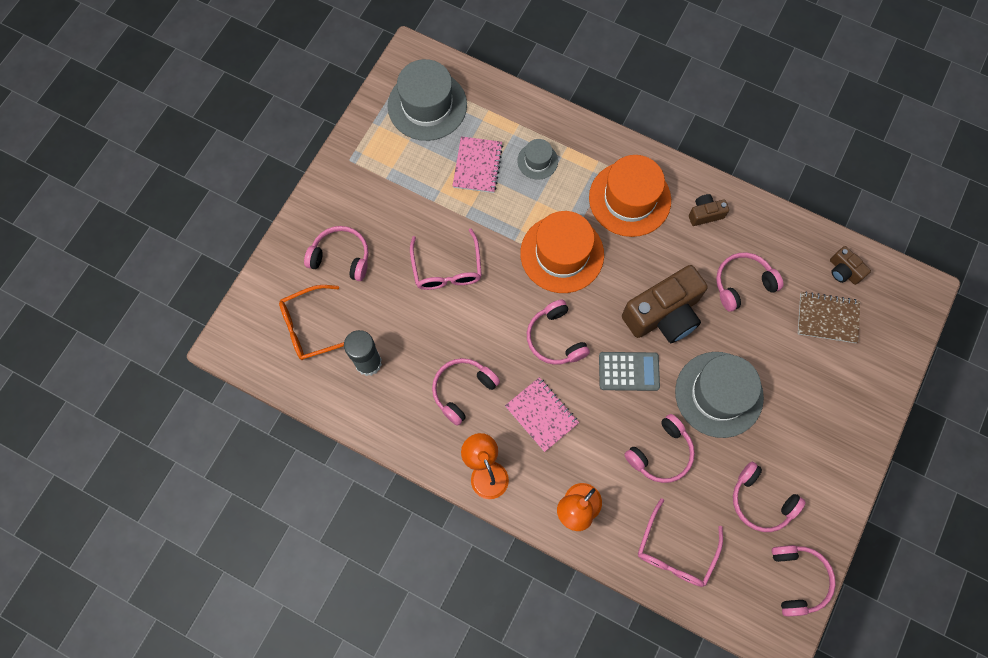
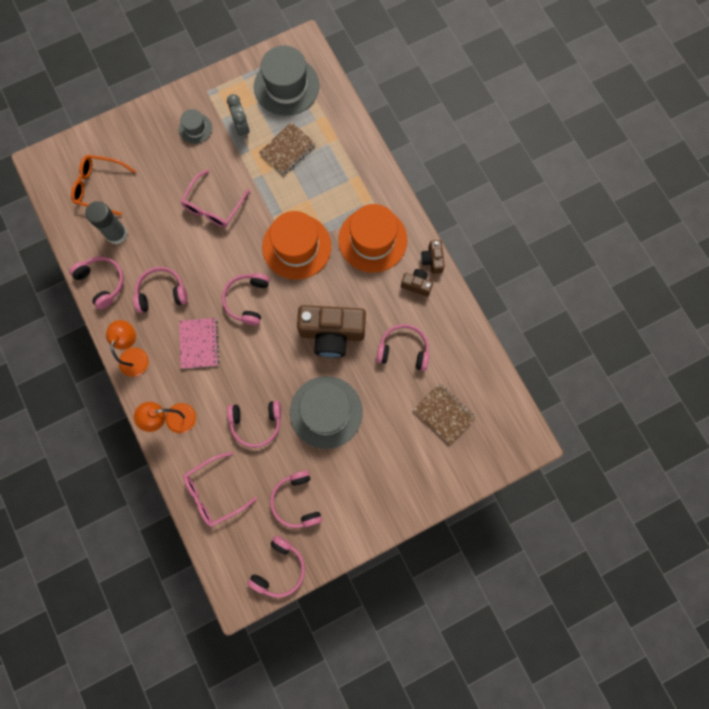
camera: 35 degrees right, 5 degrees up
pink headphones [304,226,369,281] -> pink headphones moved to [69,256,124,310]
pink notebook [453,136,503,193] -> brown notebook [259,122,316,175]
grey hat [517,139,558,180] -> grey hat moved to [179,109,212,144]
grey calculator [599,352,660,391] -> none
brown camera [830,246,871,285] -> brown camera moved to [421,240,445,274]
none -> grey clock [227,94,250,139]

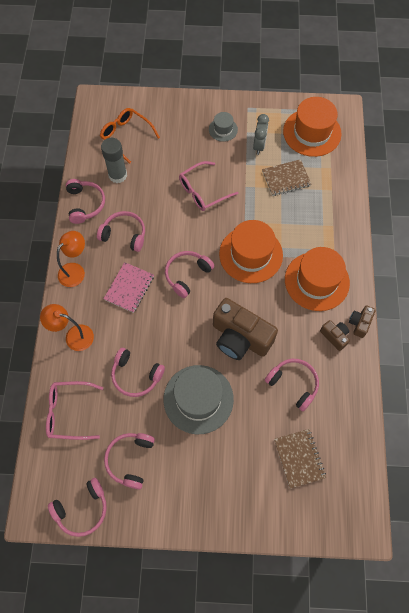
camera: 30 degrees right, 10 degrees down
grey hat [254,45,319,116] -> orange hat [283,97,342,157]

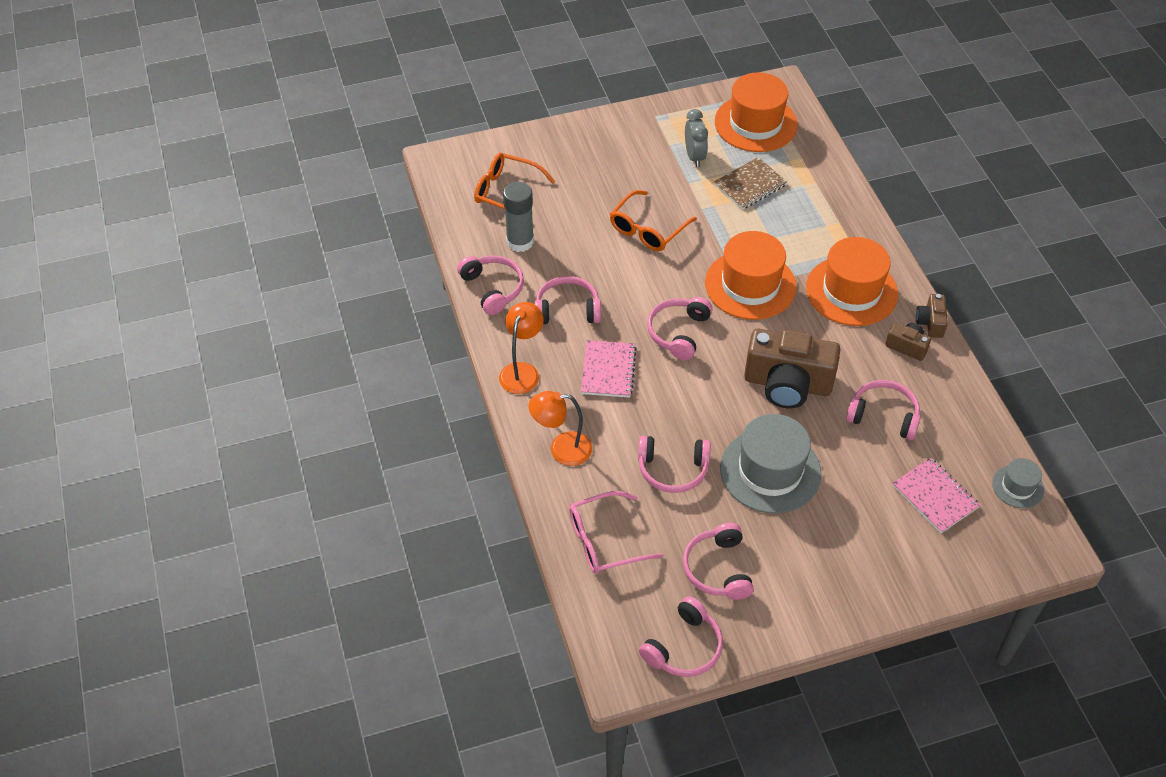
camera: 20 degrees left, 15 degrees down
pink glasses [179,161,239,211] -> orange glasses [610,190,697,251]
grey hat [209,112,238,142] -> grey hat moved to [992,458,1044,508]
brown notebook [274,429,326,489] -> pink notebook [892,458,980,533]

